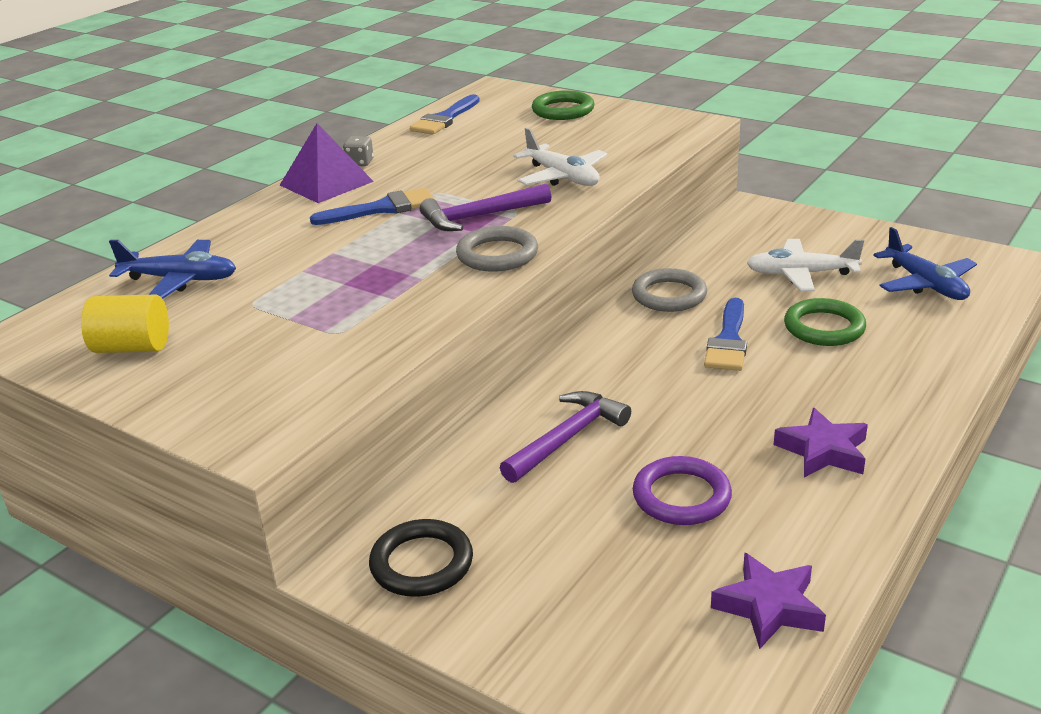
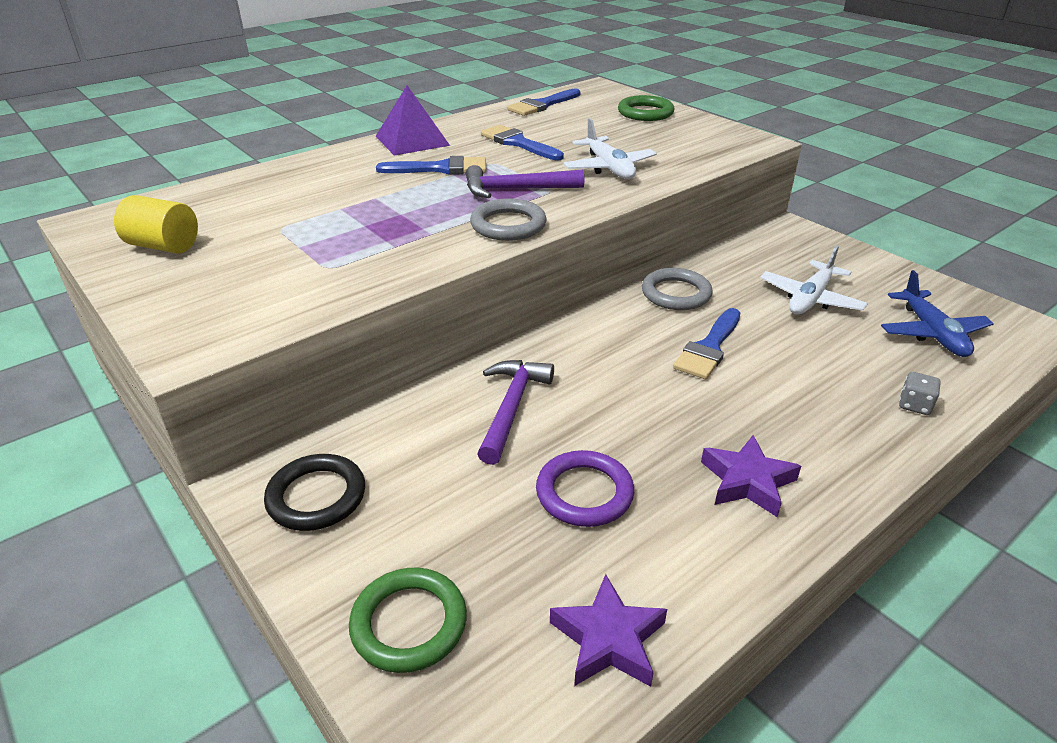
camera: 15 degrees right, 5 degrees up
blue plane [109,240,236,299] -> none
grey dice [343,136,374,166] -> grey dice moved to [899,372,941,415]
purple hammer [500,391,631,483] -> purple hammer turned 45 degrees counterclockwise [477,360,554,465]
white plane [747,239,864,291] -> white plane turned 75 degrees counterclockwise [760,245,868,315]
green ring [784,298,866,346] -> green ring moved to [349,567,467,673]
none -> blue brush [481,125,564,160]

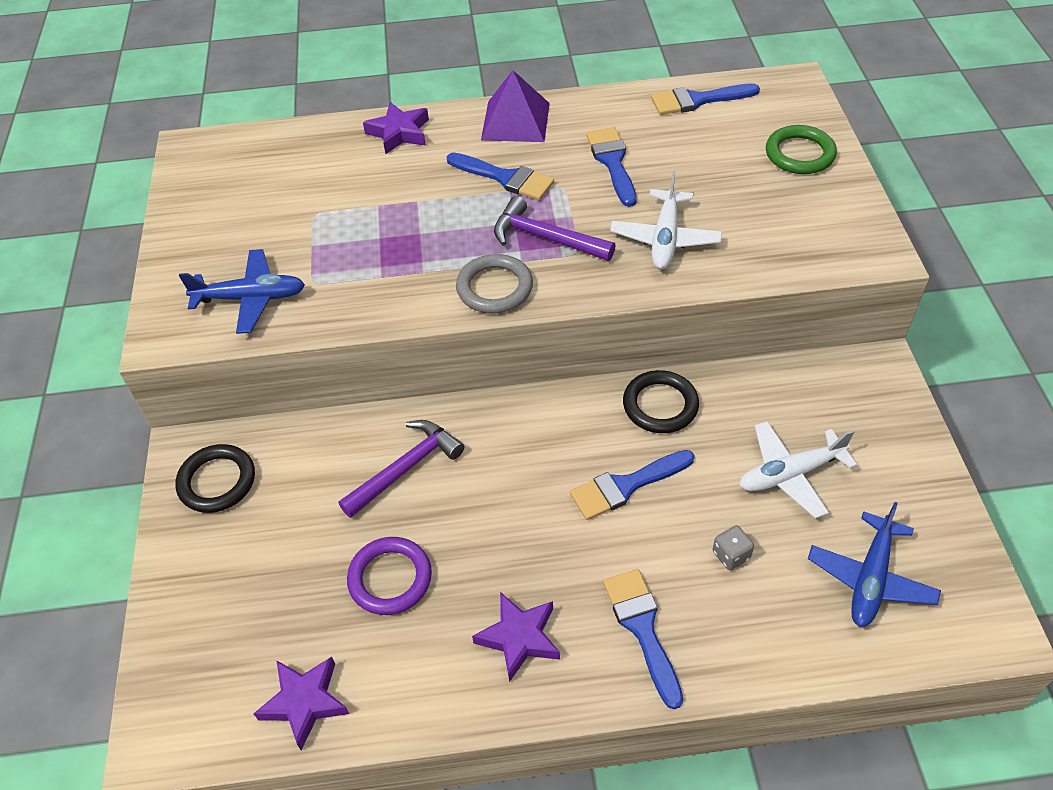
camera: 35 degrees right, 15 degrees up
yellow cylinder [114,195,198,253] -> none
green ring [349,567,467,673] -> none
grey ring [642,268,713,310] -> black ring [623,370,699,433]
grey dice [899,372,941,415] -> grey dice moved to [712,525,754,570]
none -> blue plane [179,249,305,334]
none -> purple star [363,102,429,154]
none -> blue brush [603,569,683,709]

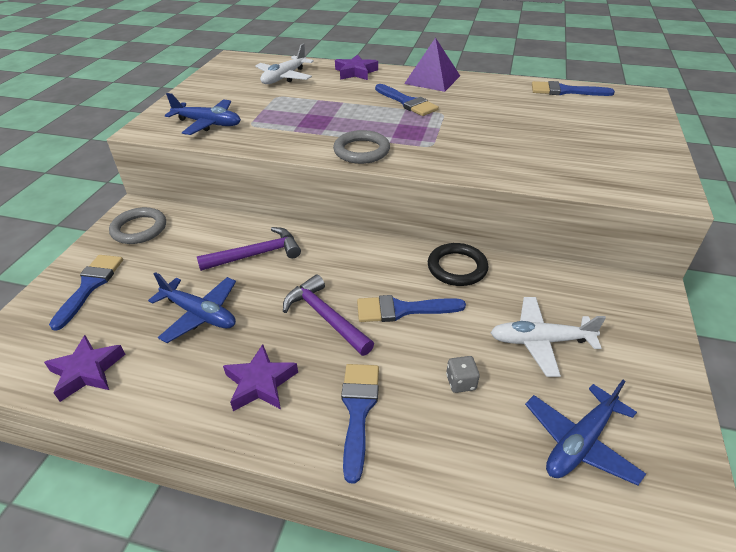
camera: 20 degrees right, 10 degrees down
black ring [175,444,255,513] -> grey ring [109,207,166,244]
purple ring [347,537,432,615] -> blue plane [148,272,236,343]
purple hammer [494,196,615,261] -> purple hammer moved to [283,274,374,356]
blue brush [586,127,637,207] -> blue brush moved to [49,255,123,331]
white plane [610,171,722,269] -> white plane moved to [255,44,314,84]
green ring [766,125,837,174] -> none

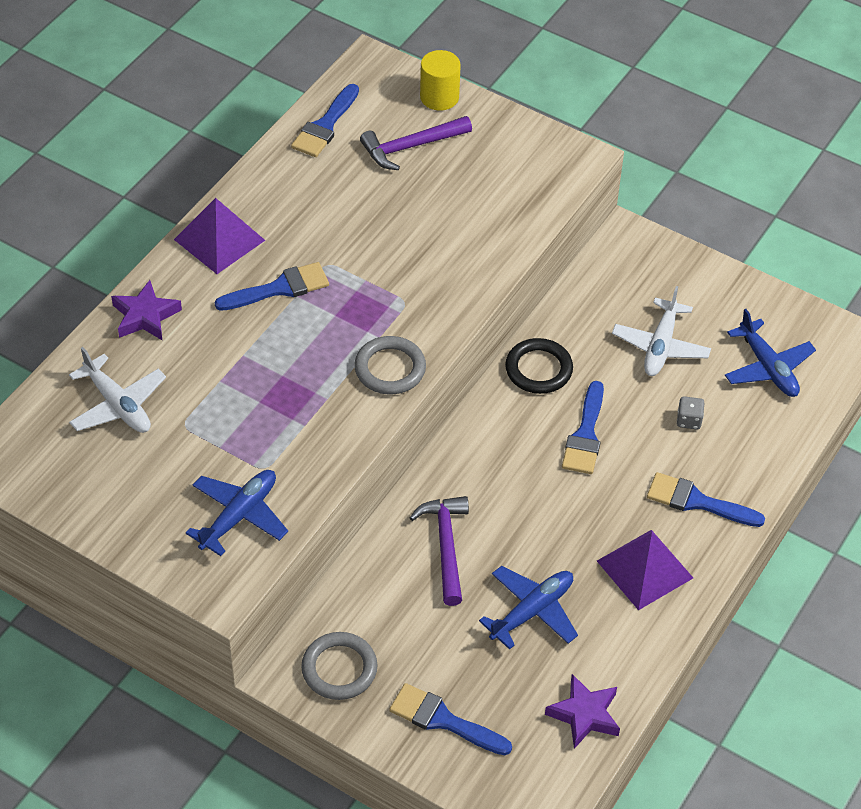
camera: 75 degrees left, 10 degrees up
purple star [223,344,298,411] -> purple pyramid [597,530,693,610]
purple hammer [283,274,374,356] -> purple hammer moved to [360,116,472,170]
none -> yellow cylinder [420,50,461,111]

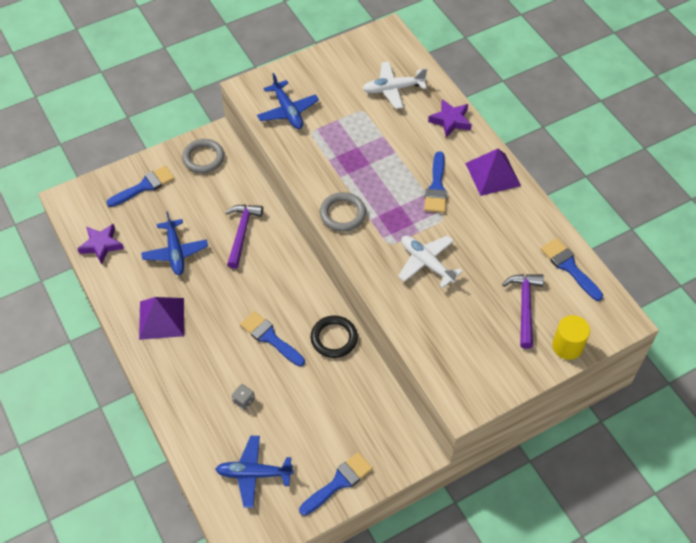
camera: 120 degrees right, 5 degrees up
purple hammer [410,496,469,606] -> purple hammer turned 105 degrees counterclockwise [225,205,263,269]
white plane [612,286,711,376] -> white plane moved to [398,235,463,288]
blue brush [647,472,765,527] -> blue brush moved to [299,452,373,516]

